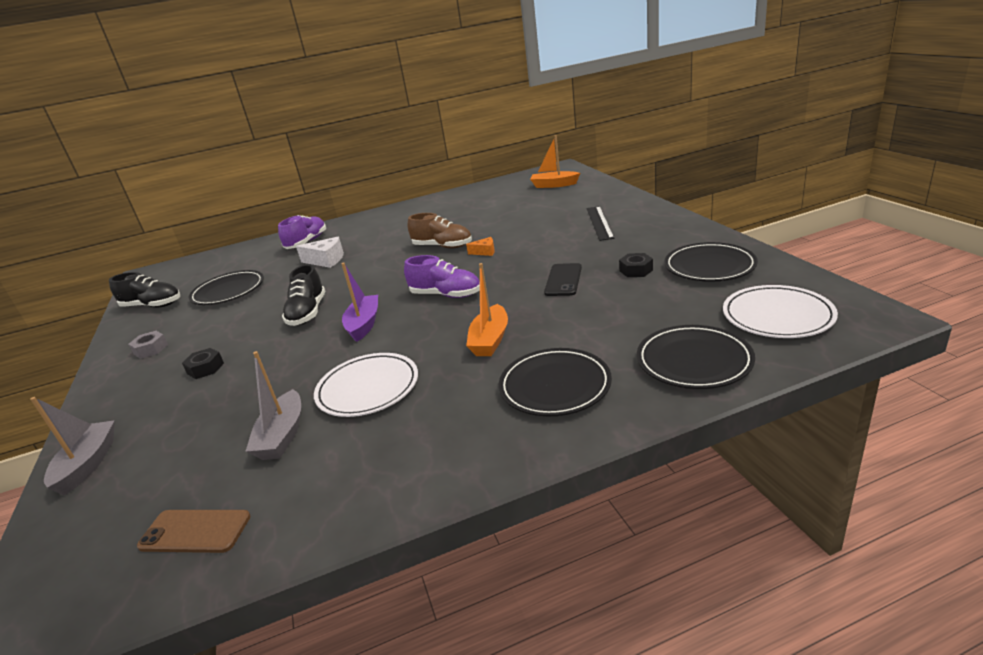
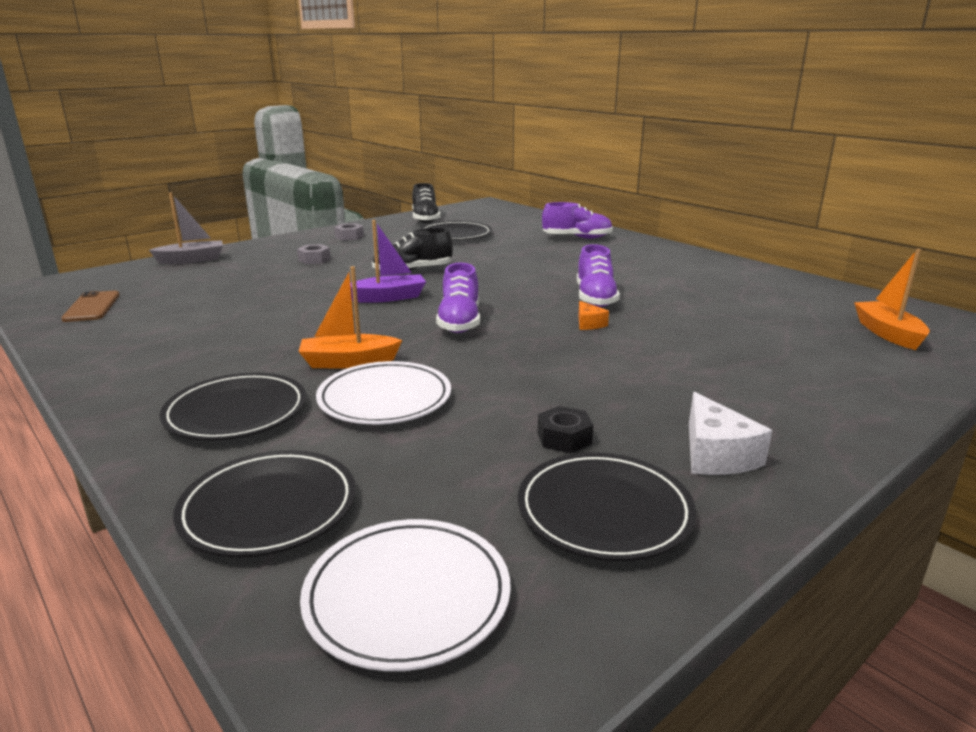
camera: 65 degrees right, 5 degrees down
black nut [182,348,224,379] -> grey nut [297,244,331,264]
grey boat [245,351,301,460] -> none
white cheese [296,237,344,268] -> white cheese moved to [689,392,772,475]
white plate [314,353,418,417] -> white plate moved to [316,361,451,424]
brown shoe [407,213,472,248] -> purple shoe [577,244,620,307]
black phone [544,263,582,296] -> none
black ruler [587,206,614,241] -> none

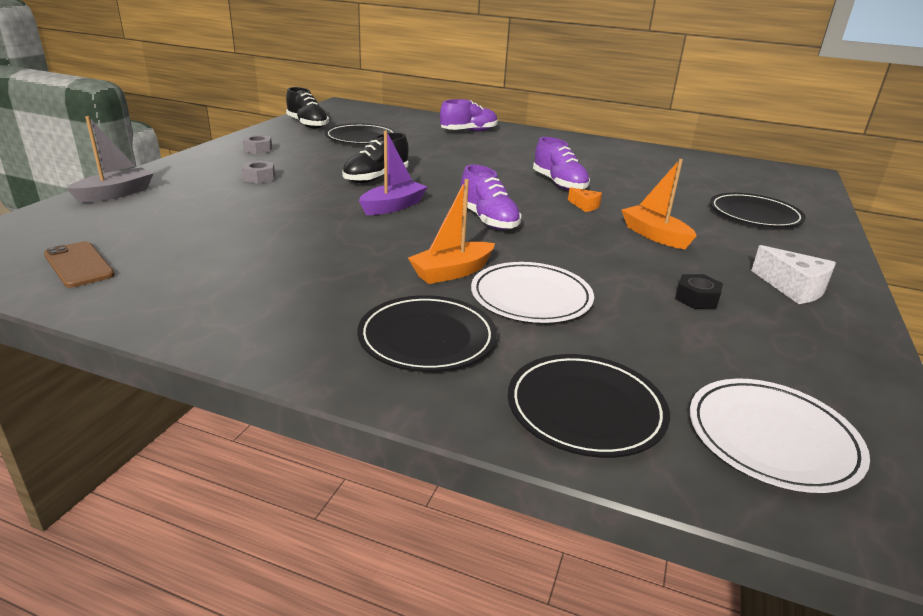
camera: 30 degrees left, 5 degrees up
black plate [518,452,696,561] -> black plate moved to [710,193,806,227]
orange boat [854,249,930,350] -> orange boat moved to [622,159,697,249]

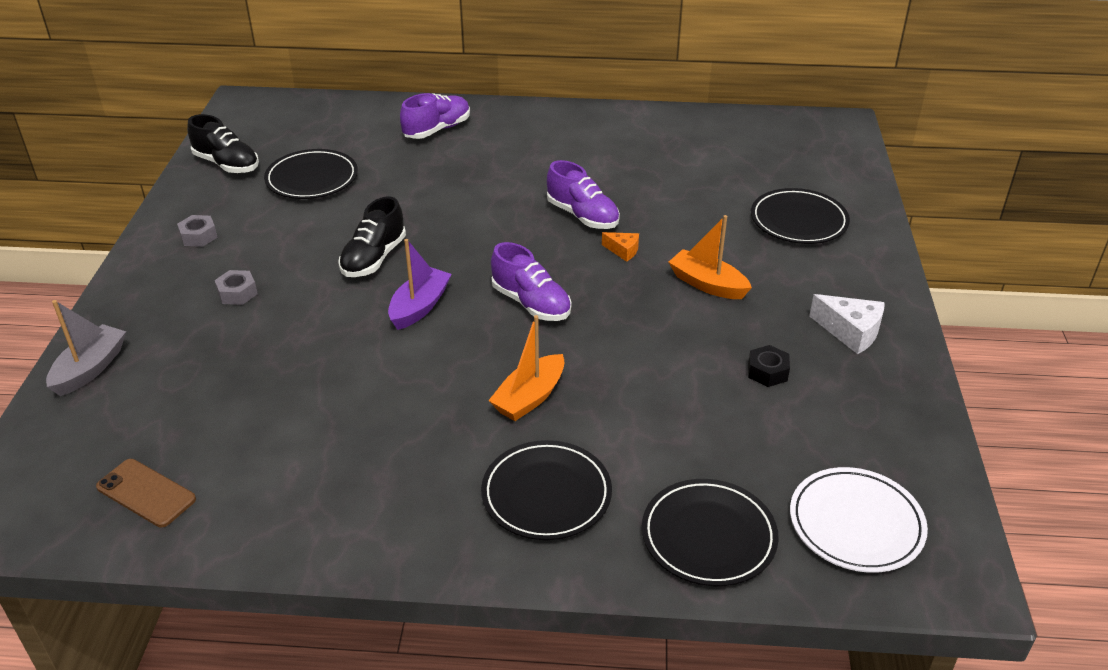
camera: 15 degrees left, 10 degrees up
white plate [471,262,594,323] -> none

